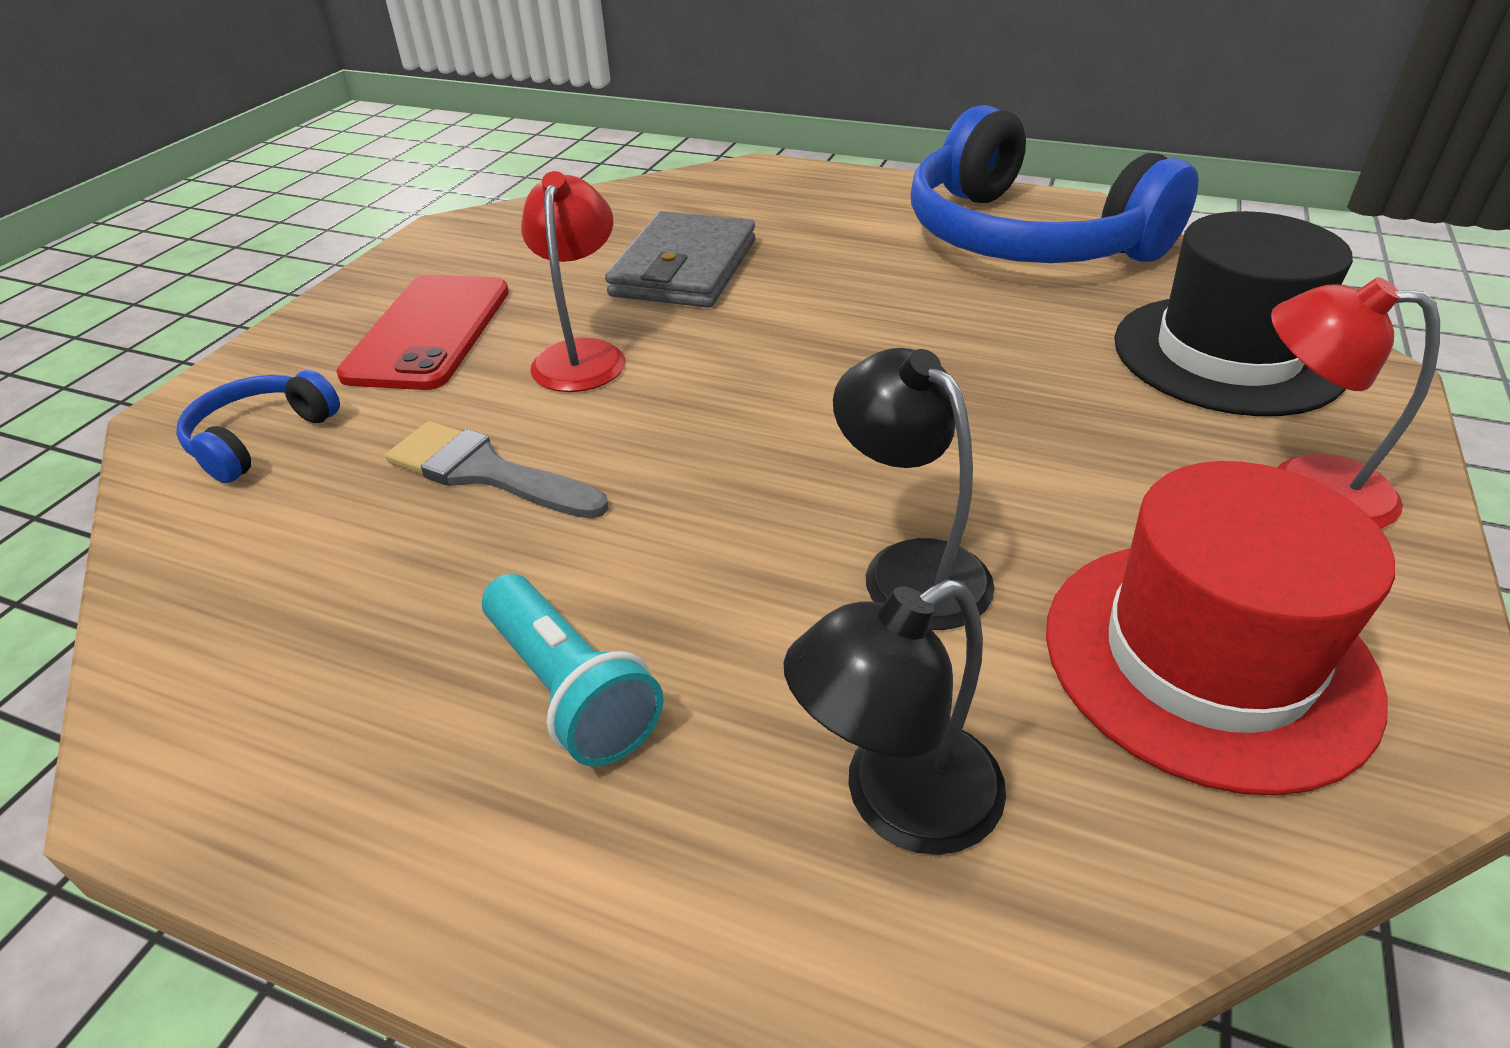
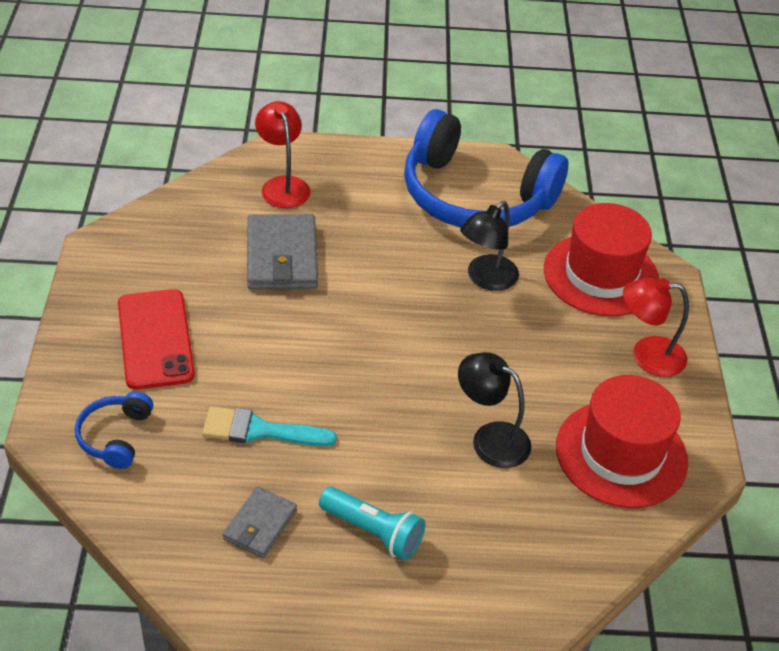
camera: 25 degrees left, 5 degrees up
grey brush [386,421,609,519] -> turquoise brush [202,406,337,446]
red lamp [521,171,625,392] -> red lamp moved to [255,101,311,208]
black lamp [783,579,1006,855] -> black lamp moved to [460,201,519,291]
black hat [1114,211,1353,416] -> red hat [544,203,659,317]
none -> grey wallet [223,487,297,558]

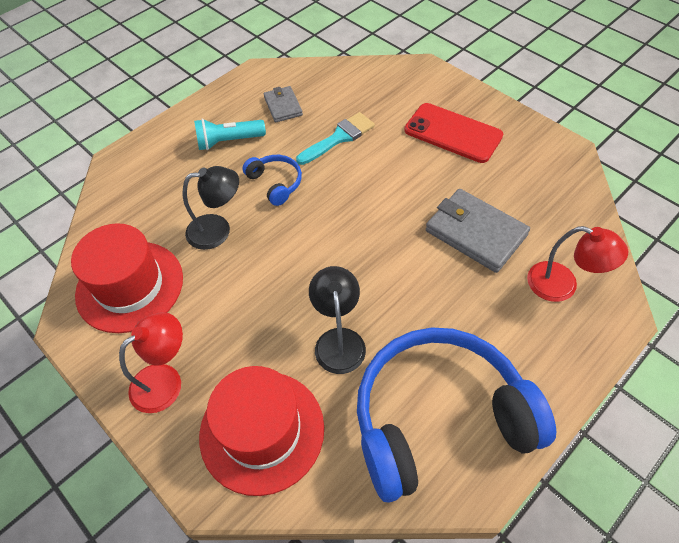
camera: 140 degrees right, 10 degrees up
blue headphones [75,392,153,469] -> blue headphones moved to [243,155,302,206]

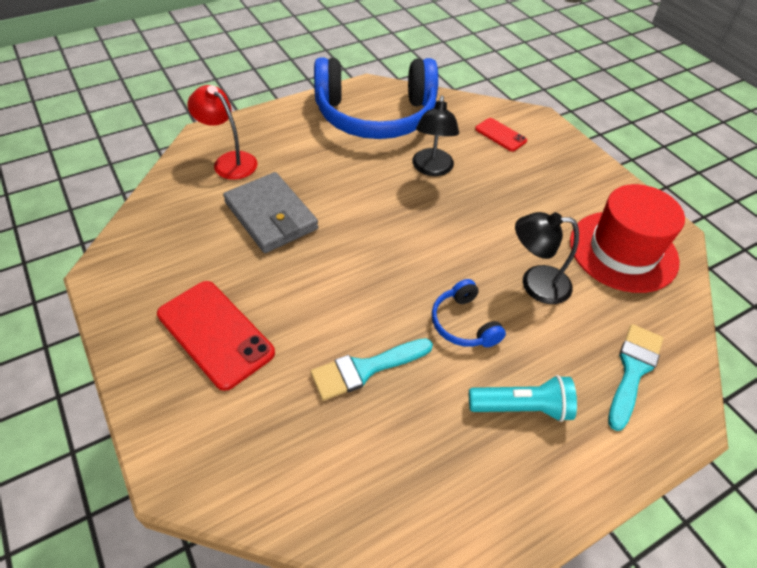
camera: 170 degrees left, 5 degrees down
red lamp [119,312,183,413] -> none
red hat [199,366,324,496] -> red phone [475,118,527,152]
grey wallet [264,86,303,123] -> none
none -> turquoise brush [608,324,663,431]

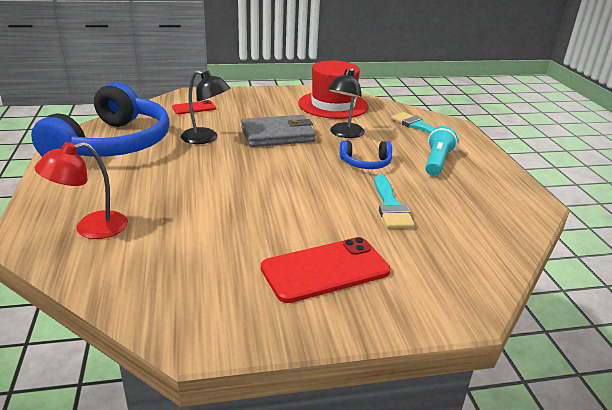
camera: 70 degrees left, 20 degrees down
grey wallet [223,172,318,253] -> grey wallet moved to [241,115,316,147]

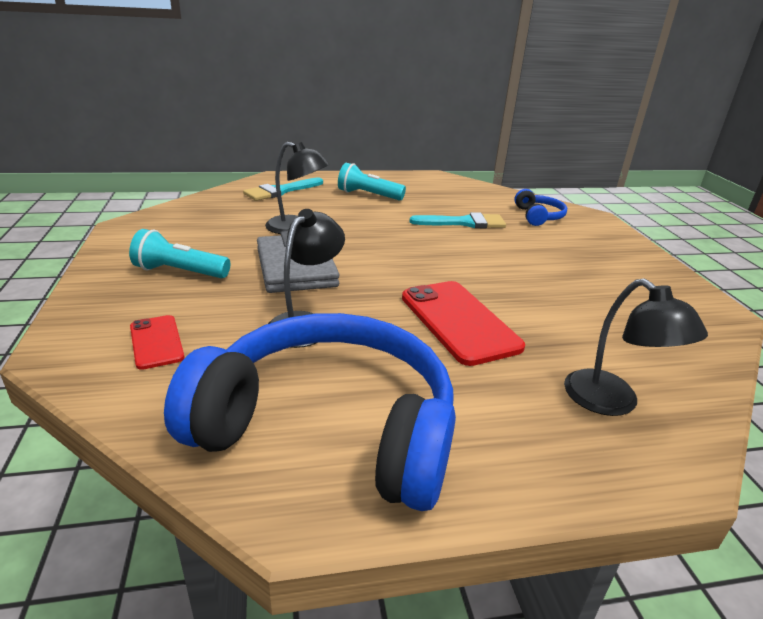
camera: 90 degrees left, 0 degrees up
red lamp [35,142,128,239] -> black lamp [564,279,708,416]
red phone [261,237,391,303] -> red phone moved to [402,281,525,366]
red hat [298,61,369,119] -> none
blue headphones [340,140,392,169] -> blue headphones moved to [514,189,567,226]
none -> turquoise flashlight [129,229,230,278]

